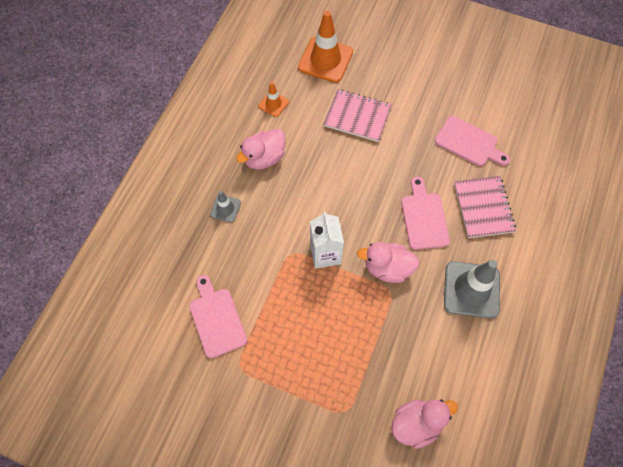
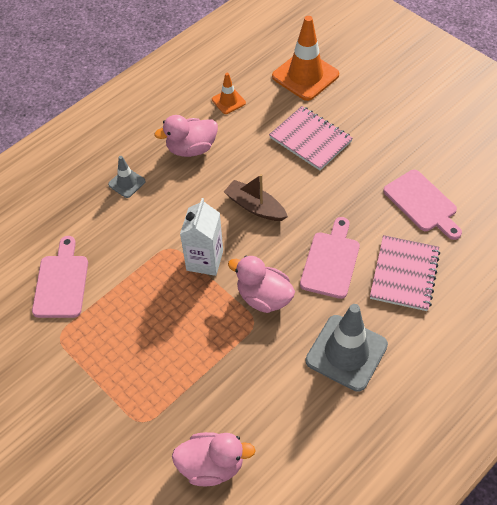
camera: 25 degrees right, 10 degrees down
none -> brown boat [224,174,288,221]

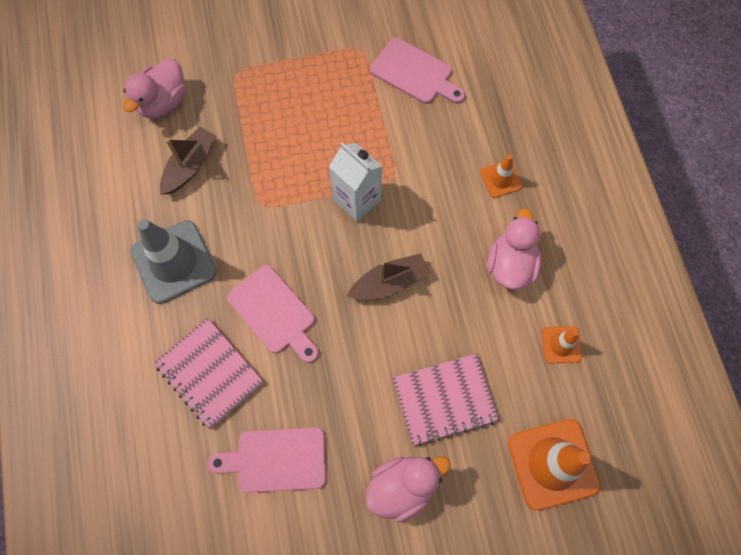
camera: 120 degrees right, 15 degrees up
grey traffic cone [108,156,146,198] -> orange traffic cone [480,154,522,198]
pink duck [228,255,295,313] -> pink duck moved to [365,456,451,522]
none -> brown boat [160,127,217,195]

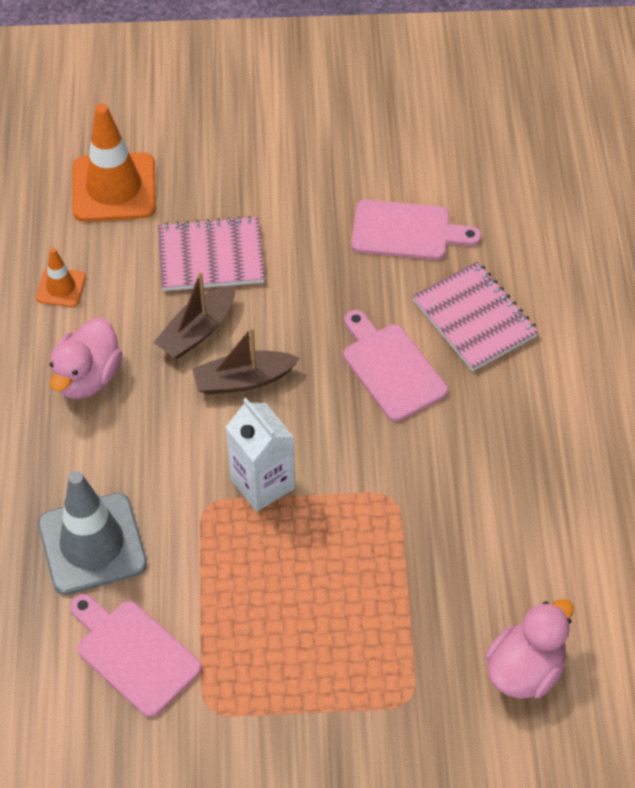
camera: 170 degrees left, 15 degrees down
grey traffic cone [130,219,217,304] -> grey traffic cone moved to [38,471,147,595]
brown boat [160,127,217,195] -> brown boat moved to [154,272,236,359]
pink duck [365,456,451,522] -> none
orange traffic cone [480,154,522,198] -> none

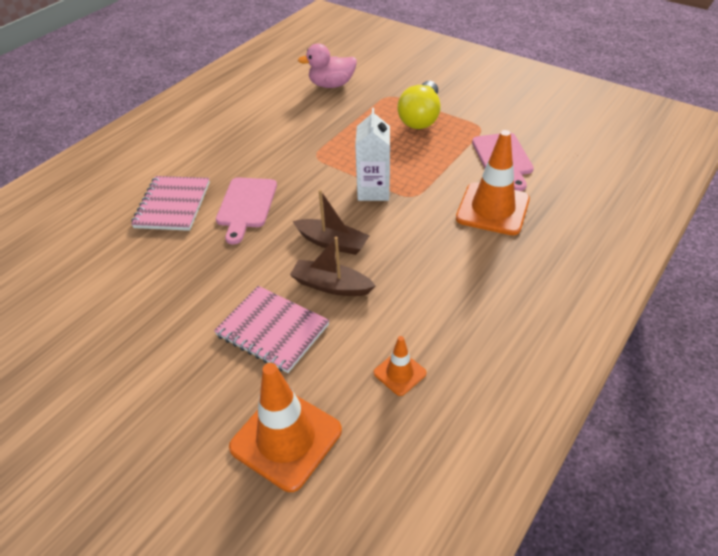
camera: 140 degrees left, 10 degrees down
grey traffic cone [38,471,147,595] -> orange traffic cone [456,130,530,235]
pink duck [50,318,123,399] -> none
brown boat [154,272,236,359] -> brown boat turned 150 degrees counterclockwise [290,237,376,296]
pink cutting board [351,200,481,260] -> none
none -> yellow light bulb [397,81,440,129]

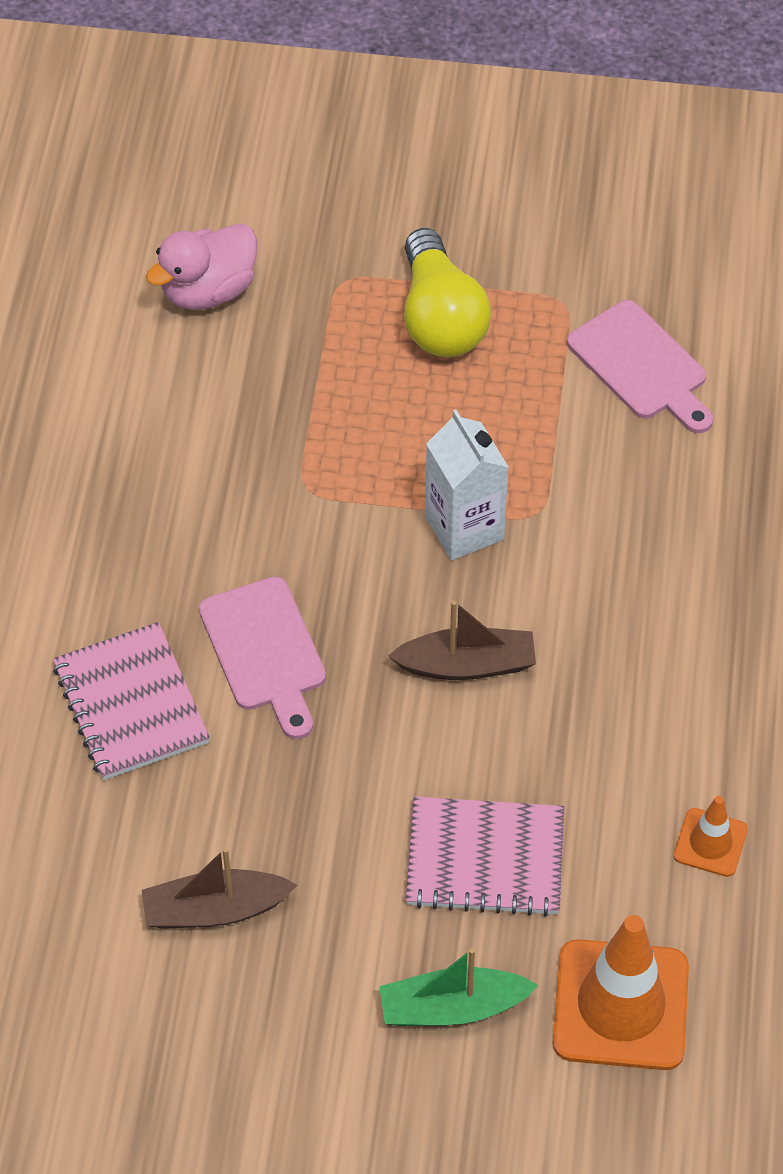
camera: 30 degrees left, 10 degrees up
brown boat [290,237,376,296] -> brown boat moved to [142,847,297,929]
orange traffic cone [456,130,530,235] -> none
none -> green boat [379,948,539,1026]

